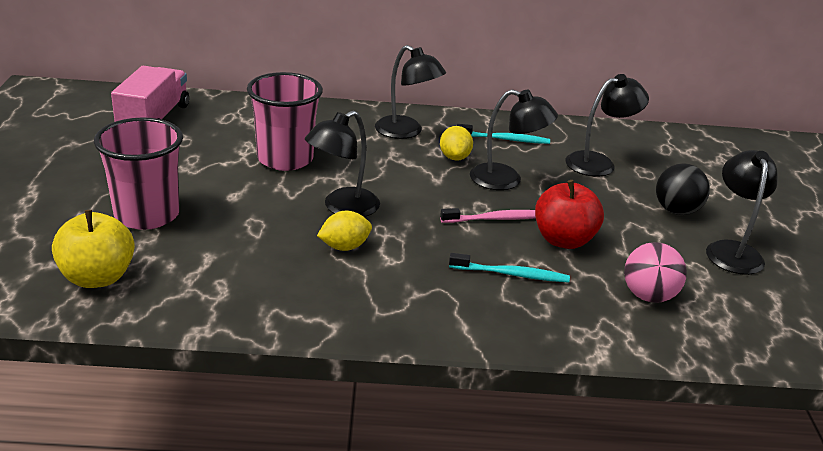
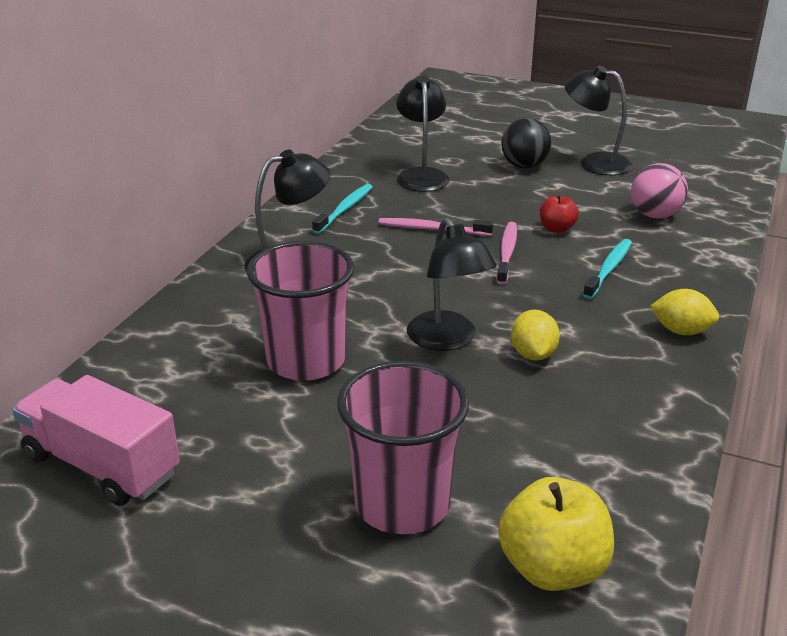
camera: 65 degrees left, 0 degrees up
yellow lemon [440,126,473,161] -> yellow lemon moved to [650,289,719,335]
black lamp [470,90,558,190] -> pink toothbrush [378,218,493,236]
red apple [535,180,604,249] -> red apple [540,194,579,233], size x0.56

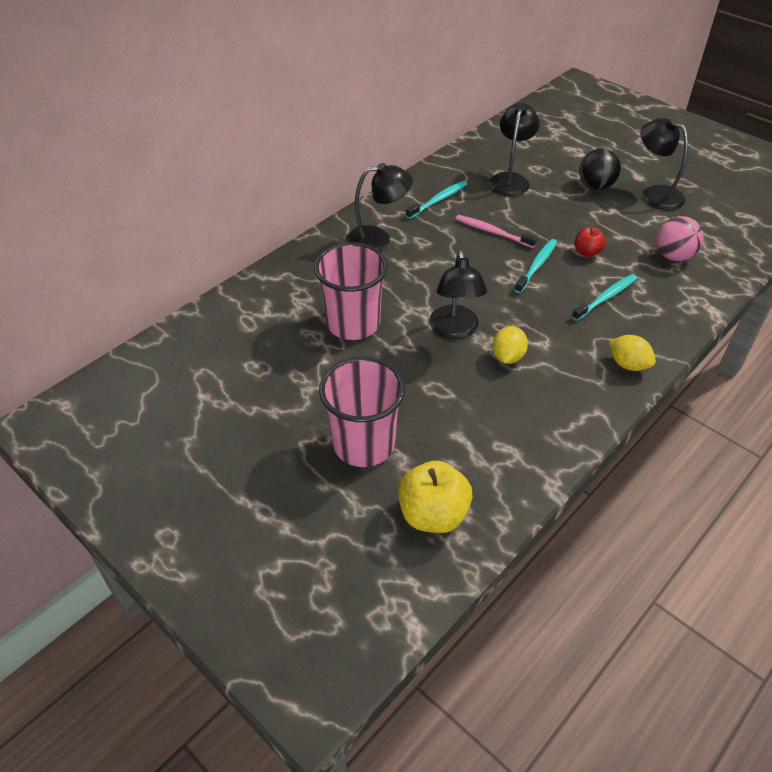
camera: 20 degrees right, 15 degrees up
pink truck [12,375,180,506] -> none
pink toothbrush [497,222,517,285] -> turquoise toothbrush [514,239,557,293]

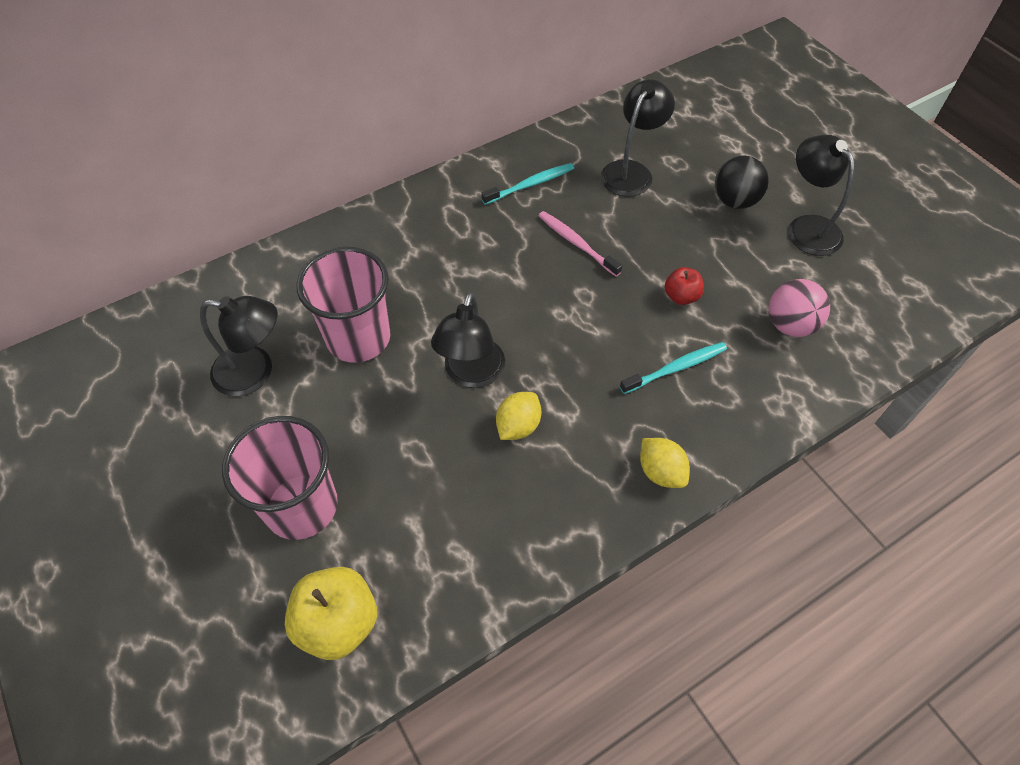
camera: 15 degrees right, 10 degrees up
black lamp [346,163,413,251] -> black lamp moved to [200,296,277,396]
turquoise toothbrush [514,239,557,293] -> none

